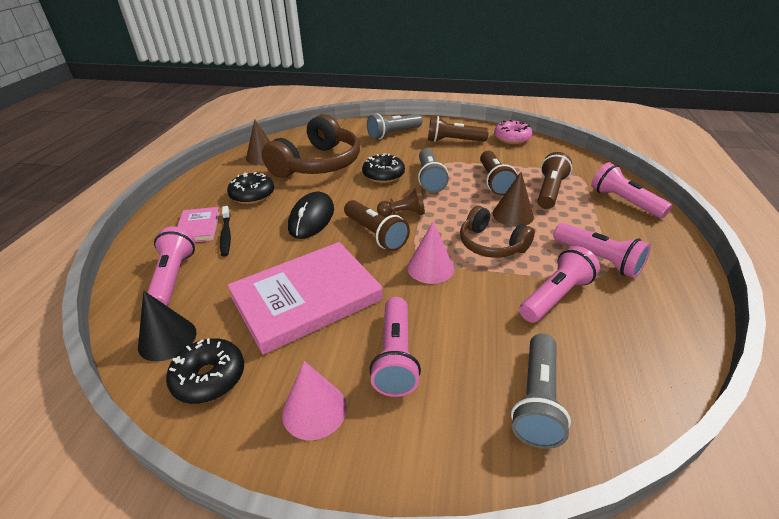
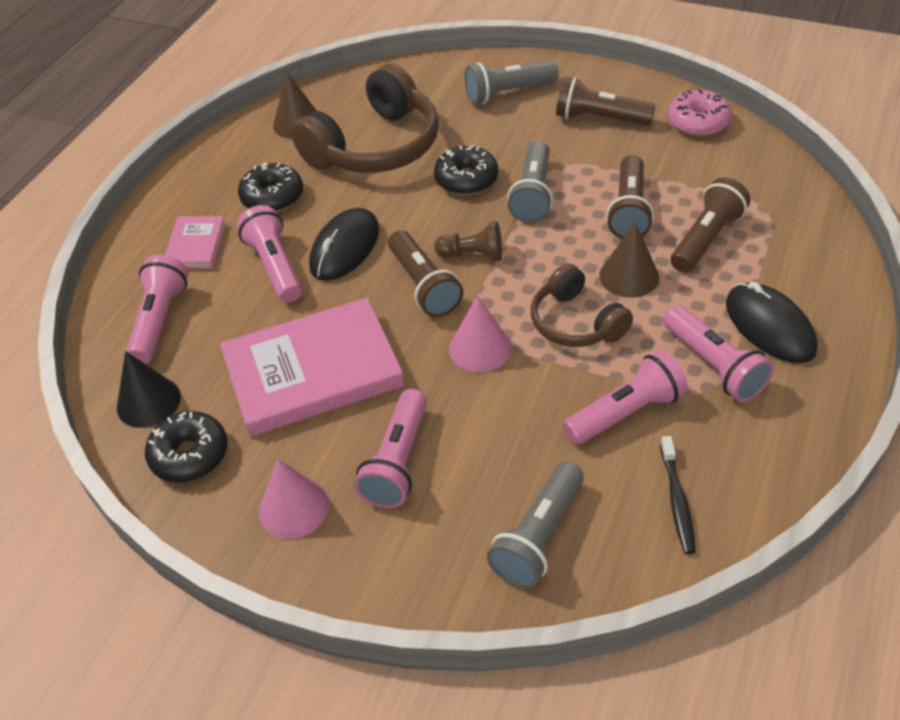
camera: 15 degrees right, 10 degrees up
black toothbrush [220,206,231,256] -> black toothbrush moved to [660,436,696,554]
pink flashlight [591,162,672,218] -> pink flashlight moved to [237,205,302,303]
none -> black mouse [726,282,818,363]

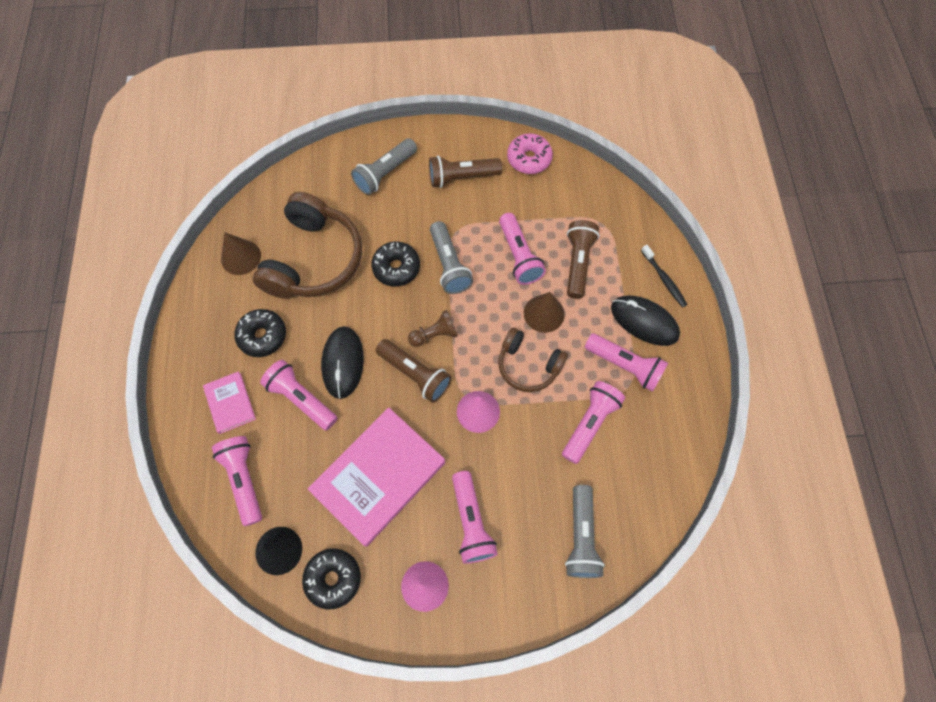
camera: 30 degrees left, 20 degrees up
brown flashlight [606,155,654,239] -> pink flashlight [499,213,546,285]
black toothbrush [660,436,696,554] -> black toothbrush moved to [641,245,688,308]

